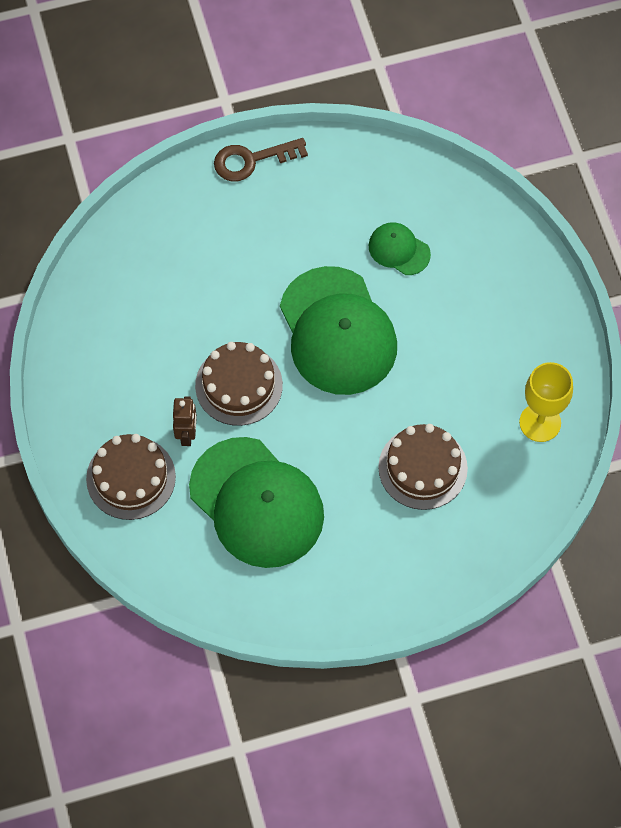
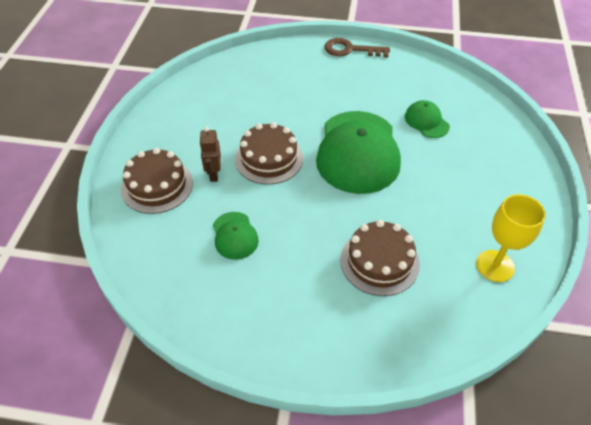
camera: 25 degrees right, 15 degrees down
brown robot [173,396,197,446] -> brown robot turned 150 degrees clockwise [199,127,221,182]
green cap [189,437,324,568] -> green cap [213,212,259,260], size x0.46

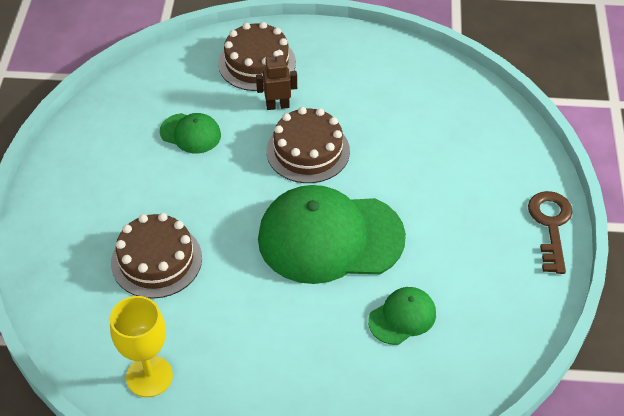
camera: 85 degrees right, 0 degrees up
green cap [213,212,259,260] -> green cap turned 135 degrees counterclockwise [160,113,221,153]

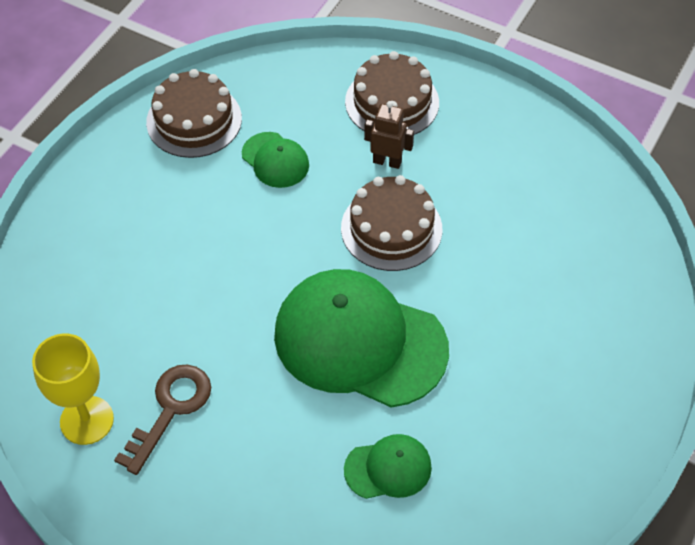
camera: 25 degrees right, 5 degrees up
brown cake [111,213,202,299] -> brown cake moved to [146,69,242,158]
brown key [528,191,573,274] -> brown key moved to [114,364,211,475]

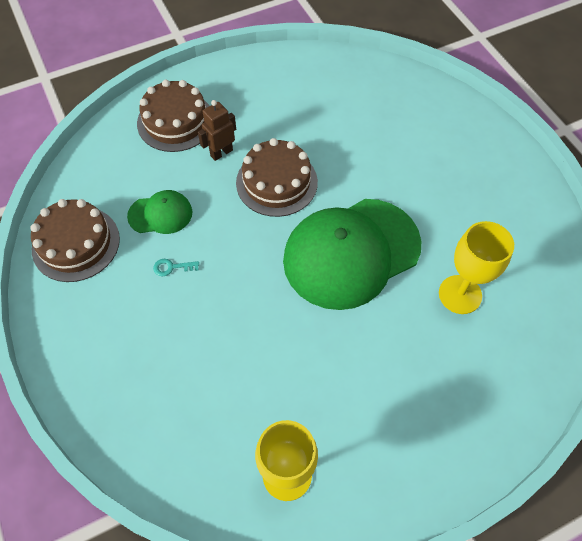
camera: 55 degrees left, 5 degrees up
brown key [114,364,211,475] -> none
green cap [344,434,432,499] -> yellow goblet [439,221,514,314]
none -> turquoise key [153,259,199,276]

